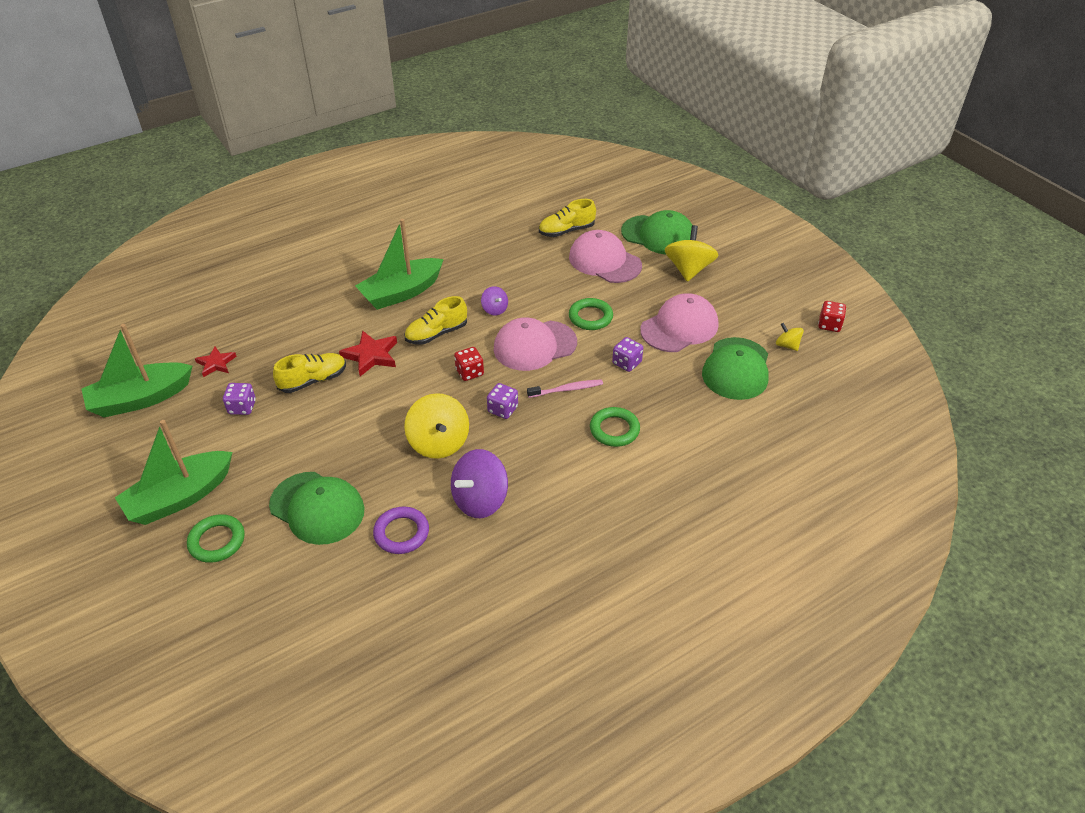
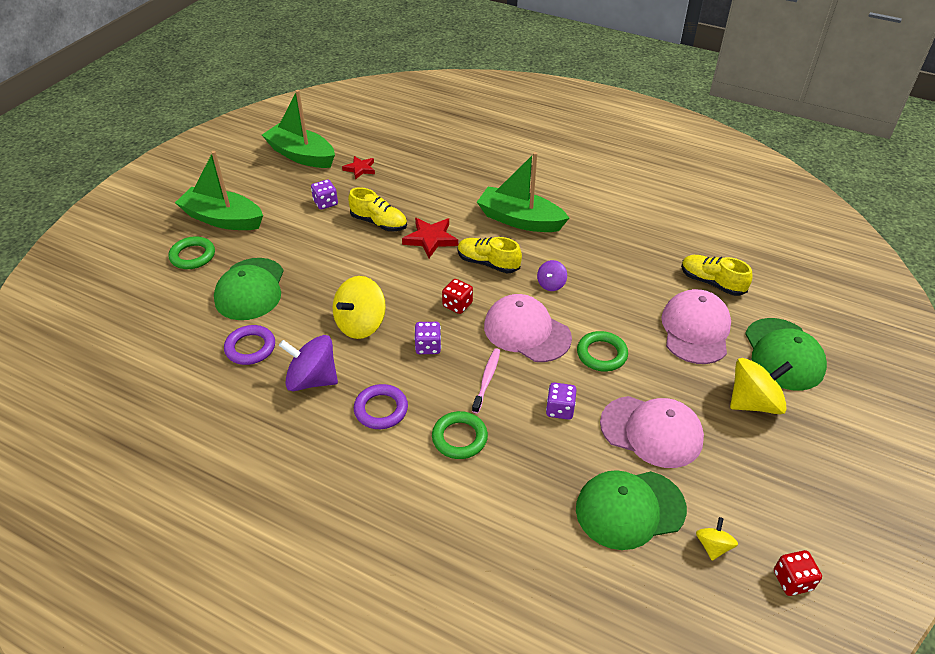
camera: 60 degrees right, 0 degrees up
pink toothbrush [527,379,603,398] -> pink toothbrush turned 120 degrees counterclockwise [472,348,500,413]
none -> purple ring [354,384,408,429]

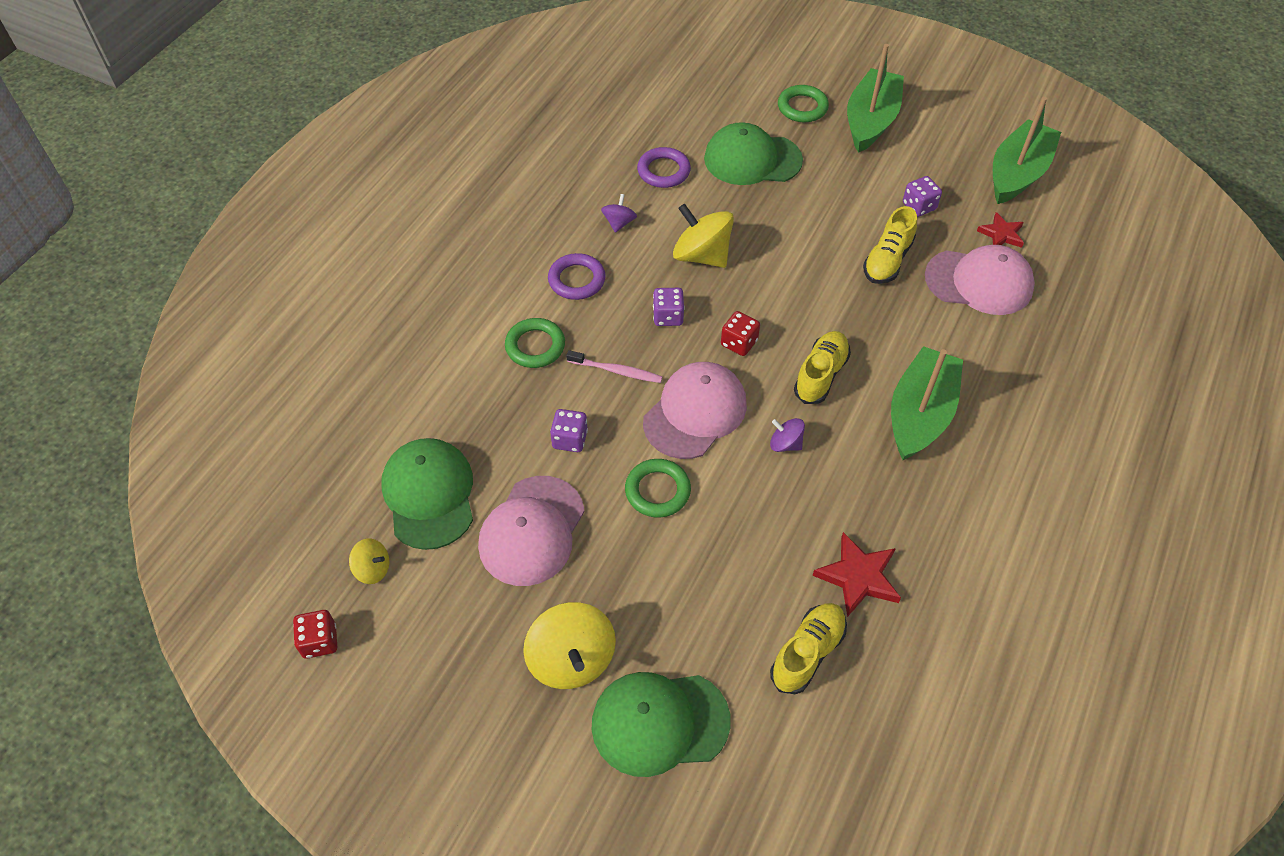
camera: 90 degrees right, 10 degrees up
purple spinning top [279,335,338,391] -> purple spinning top [601,194,637,233], size x0.52
red star [402,218,458,258] -> red star moved to [812,532,901,617]
pink cap [661,289,731,364] -> pink cap moved to [925,245,1035,315]

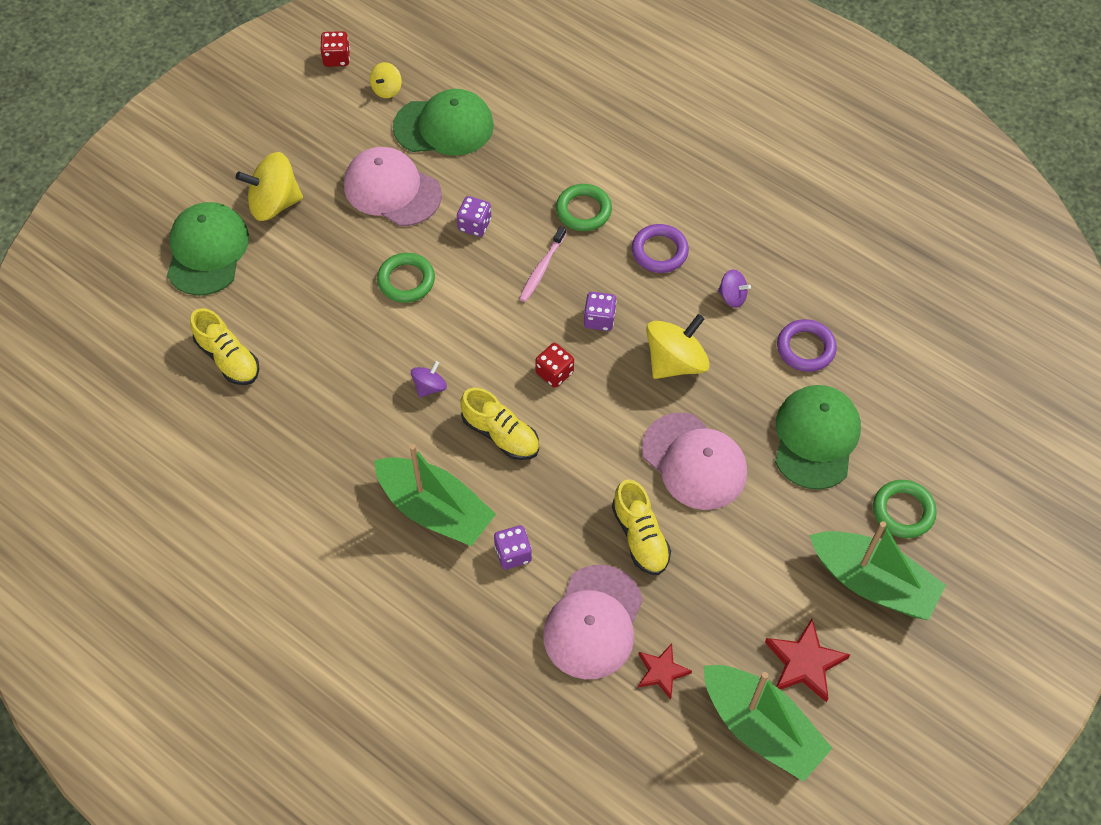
camera: 100 degrees right, 5 degrees up
pink cap [643,362,747,459] -> pink cap moved to [642,412,747,510]
red star [812,532,901,617] -> red star moved to [765,619,850,702]
yellow shoe [863,206,917,284] -> yellow shoe turned 150 degrees counterclockwise [612,479,671,575]
purple dice [903,176,942,217] -> purple dice moved to [494,525,532,570]

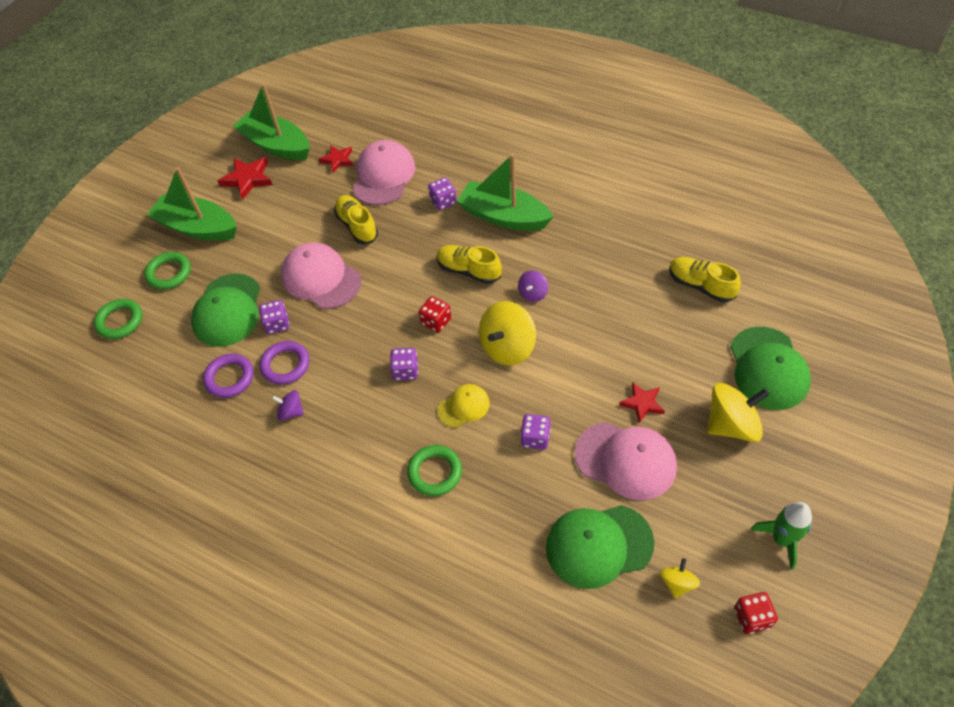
camera: 175 degrees right, 5 degrees down
green ring [377,253,435,303] -> green ring moved to [94,299,142,339]
pink toothbrush [519,226,566,302] -> yellow cap [437,384,490,428]
purple ring [632,224,689,273] -> purple ring moved to [260,341,310,385]
yellow spinning top [646,314,710,379] -> yellow spinning top moved to [479,301,536,365]
none -> purple dice [259,300,290,334]
none -> red star [619,382,665,423]
none -> green rocket [751,502,812,570]

